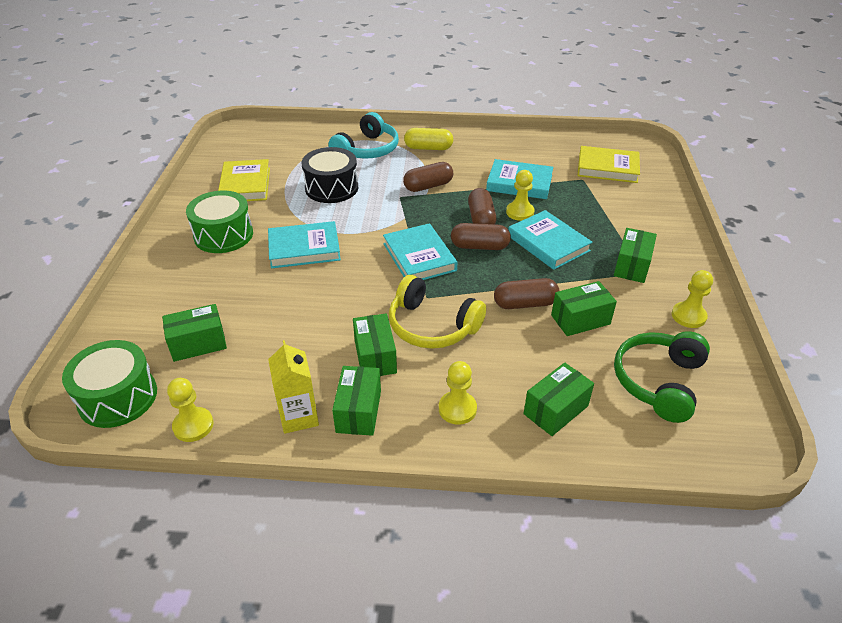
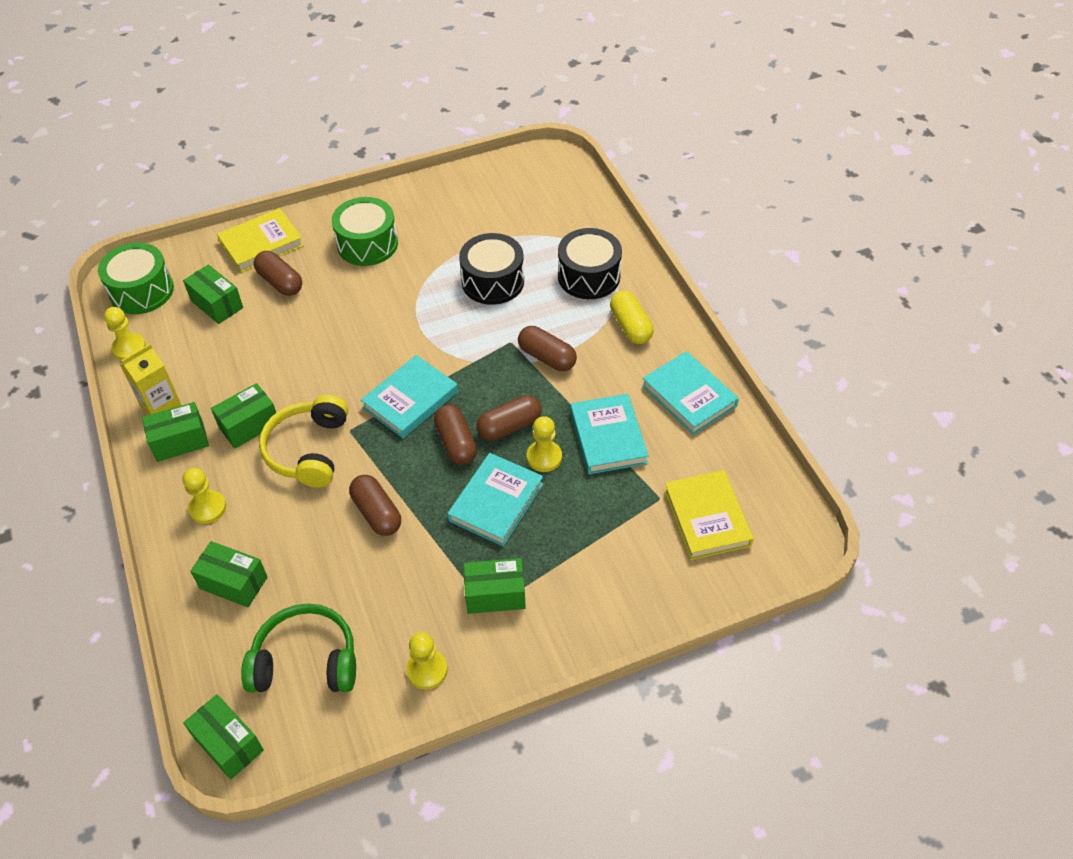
camera: 65 degrees right, 10 degrees up
yellow book [218,159,270,201] -> yellow book moved to [217,208,304,273]
turquoise book [268,221,341,268] -> turquoise book moved to [642,351,739,435]
turquoise headphones [329,112,399,159] -> black drum [558,228,622,299]
green box [551,281,617,336] -> green box moved to [183,694,264,779]
none -> brown capsule [254,251,302,296]

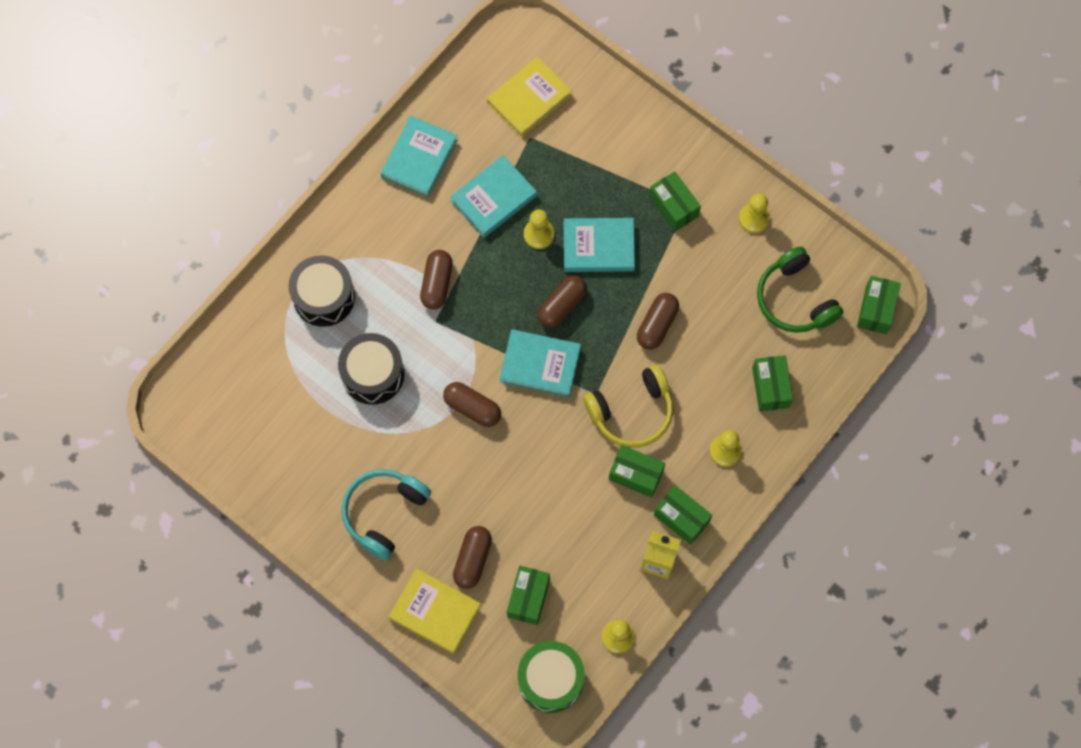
camera: 120 degrees left, 20 degrees up
green drum [332,197,398,266] -> turquoise headphones [342,469,431,561]
brown capsule [477,395,542,441] -> brown capsule moved to [443,382,501,427]
yellow capsule [610,291,653,344] -> none

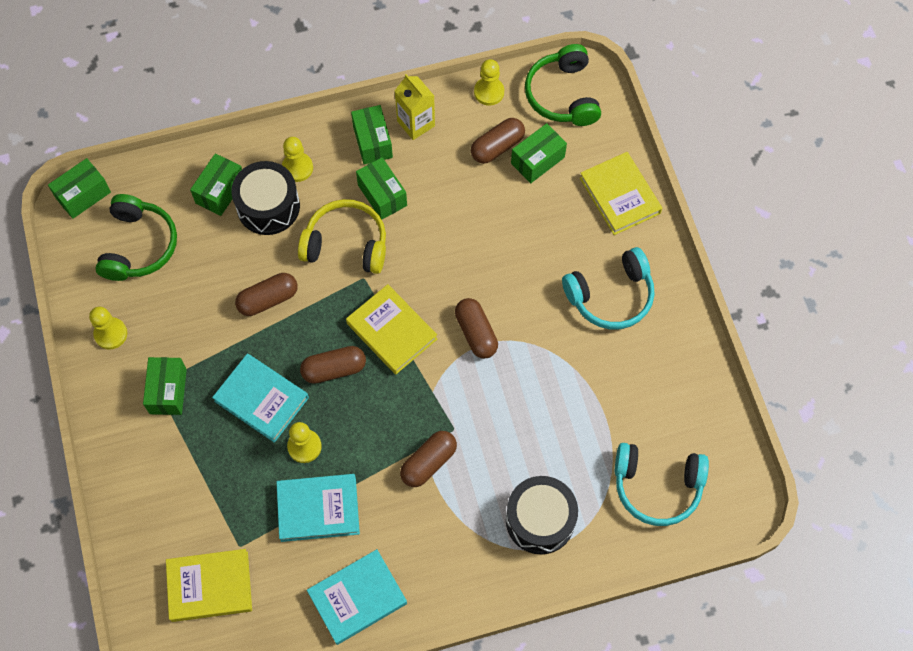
camera: 145 degrees left, 5 degrees down
black drum [338,333,404,405] -> black drum moved to [231,161,300,235]
brown capsule [453,526,492,589] -> brown capsule moved to [471,118,525,164]
turquoise book [500,329,581,397] -> yellow book [346,284,437,374]
green drum [518,641,585,713] -> green headphones [525,44,601,126]
none -> turquoise headphones [615,443,709,526]

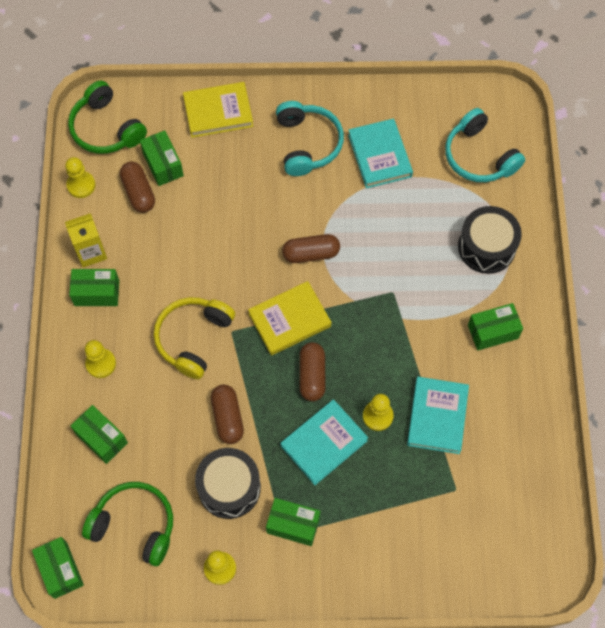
camera: 75 degrees left, 0 degrees up
yellow book [166,549,252,622] -> none
black drum [231,161,300,235] -> black drum moved to [195,448,261,519]
turquoise book [307,549,407,645] -> turquoise book moved to [348,119,413,189]
green box [356,157,407,220] -> green box moved to [468,303,523,351]
brown capsule [400,431,457,487] -> none
green headphones [525,44,601,126] -> green headphones turned 45 degrees clockwise [68,80,147,154]
turquoise headphones [615,443,709,526] -> turquoise headphones turned 120 degrees clockwise [445,108,525,182]

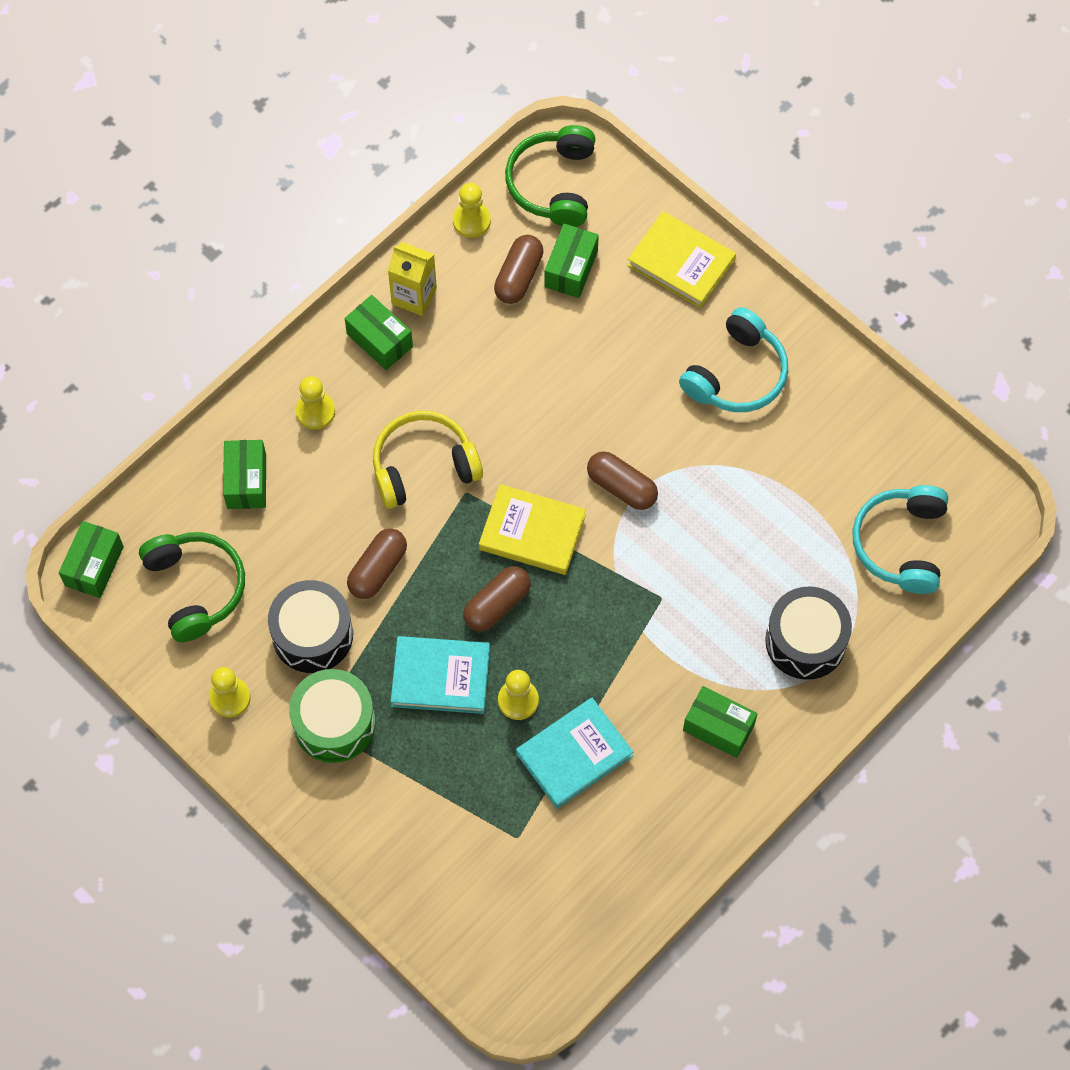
camera: 45 degrees right, 0 degrees up
green box [266,498,320,546] -> green drum [289,669,375,763]
turquoise book [348,119,413,189] -> none

